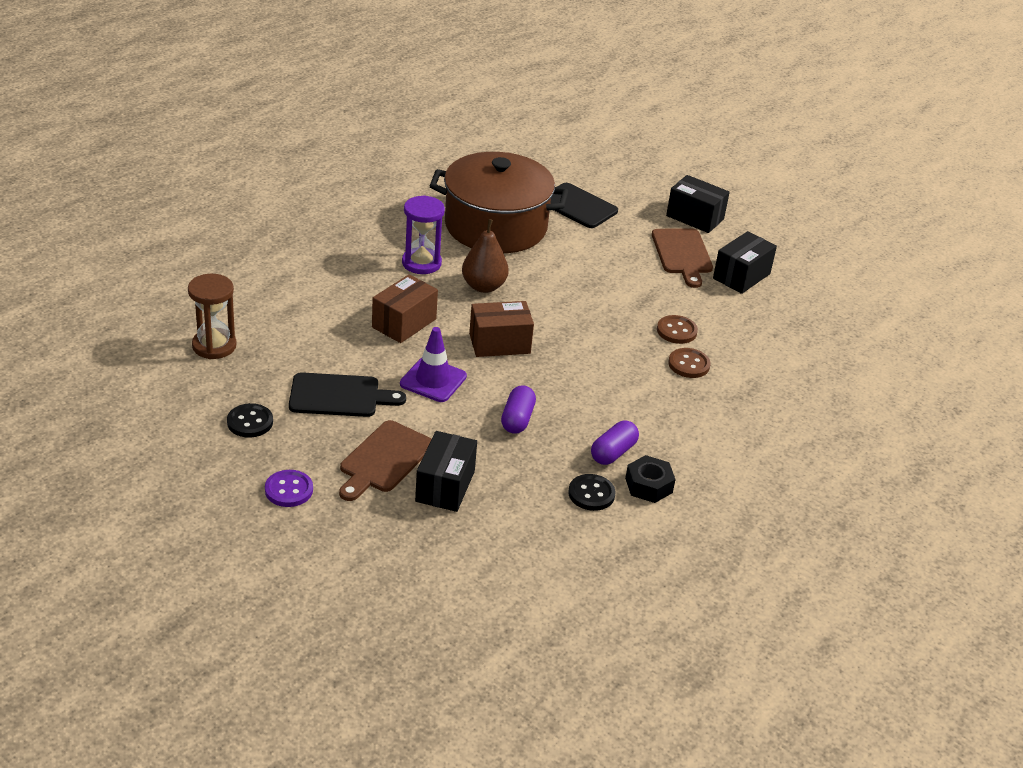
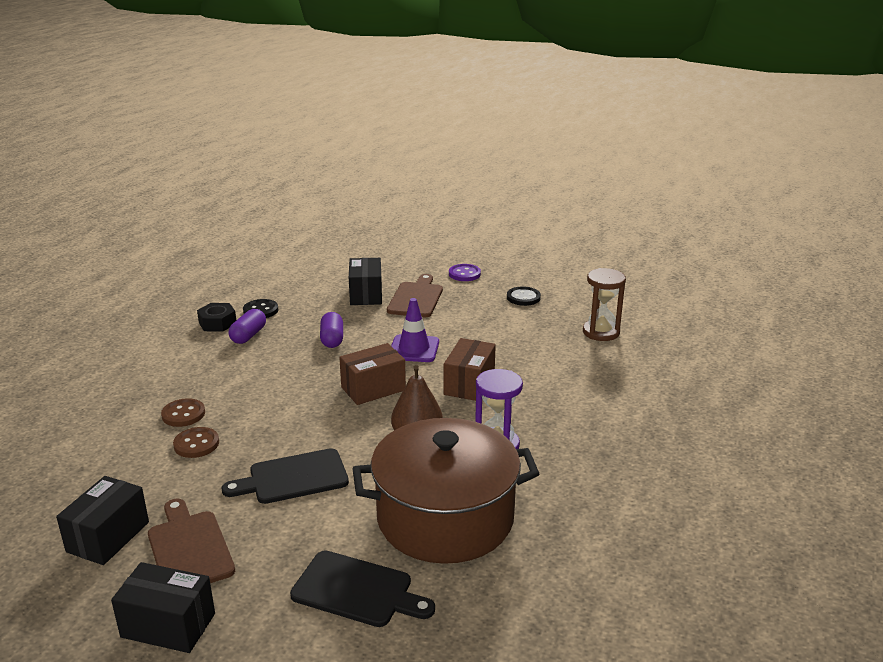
camera: 165 degrees right, 10 degrees down
black cutting board [289,372,406,417] -> black cutting board moved to [222,448,349,504]

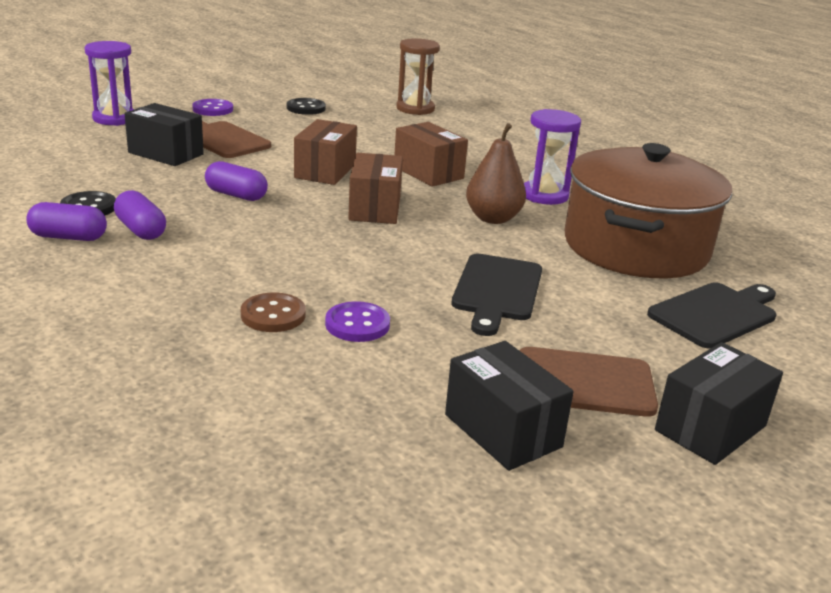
camera: 60 degrees left, 0 degrees up
brown button [173,427,219,458] -> purple button [325,301,390,342]
black nut [197,303,236,332] -> purple capsule [26,202,107,241]
purple traffic cone [391,298,439,362] -> brown box [294,119,357,185]
none -> purple hourglass [85,41,135,126]

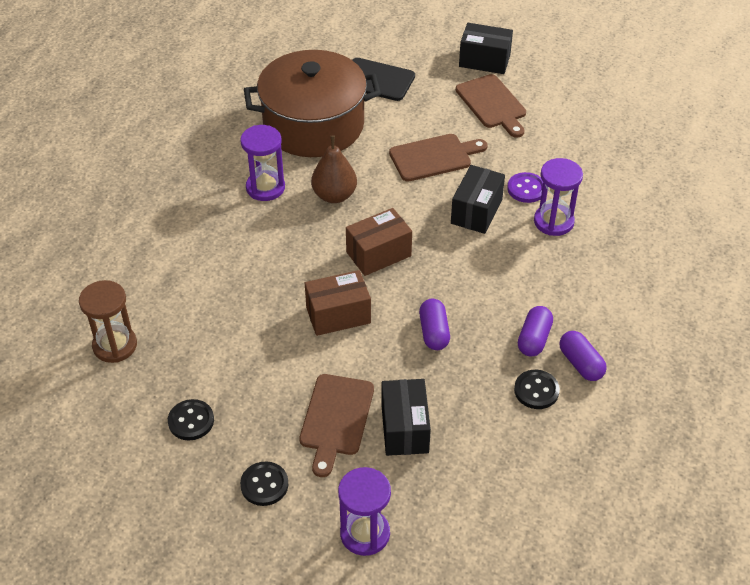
camera: 120 degrees left, 20 degrees up
purple button [192,99,233,116] -> black button [240,462,288,506]
brown button [241,293,306,332] -> purple hourglass [534,158,583,236]
brown box [394,122,468,187] -> none
black box [445,341,574,471] -> black box moved to [451,165,505,234]
black cutting board [452,254,542,336] -> brown cutting board [389,134,488,182]

